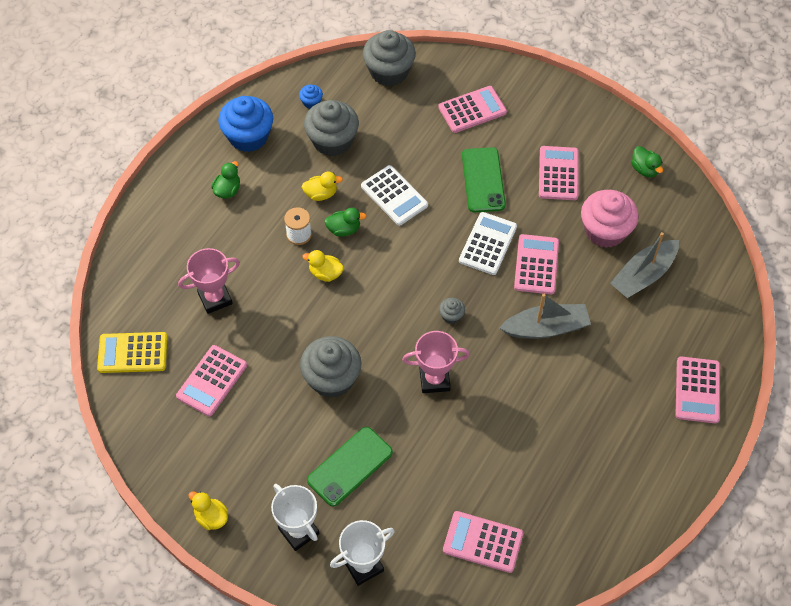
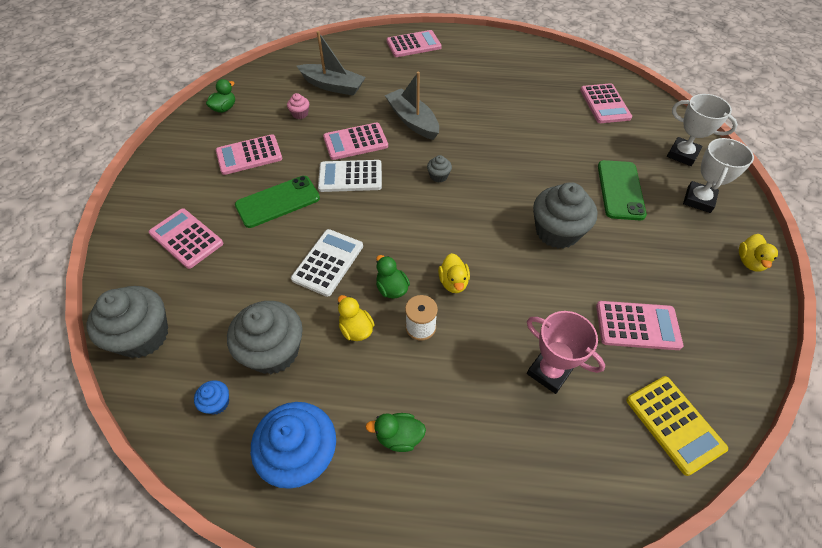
camera: 115 degrees left, 5 degrees down
green phone [307,427,393,507] -> green phone turned 75 degrees clockwise [598,160,647,220]
pink trophy [402,331,470,393] -> none
pink cupcake [581,190,639,248] -> pink cupcake [287,93,309,119], size x0.44

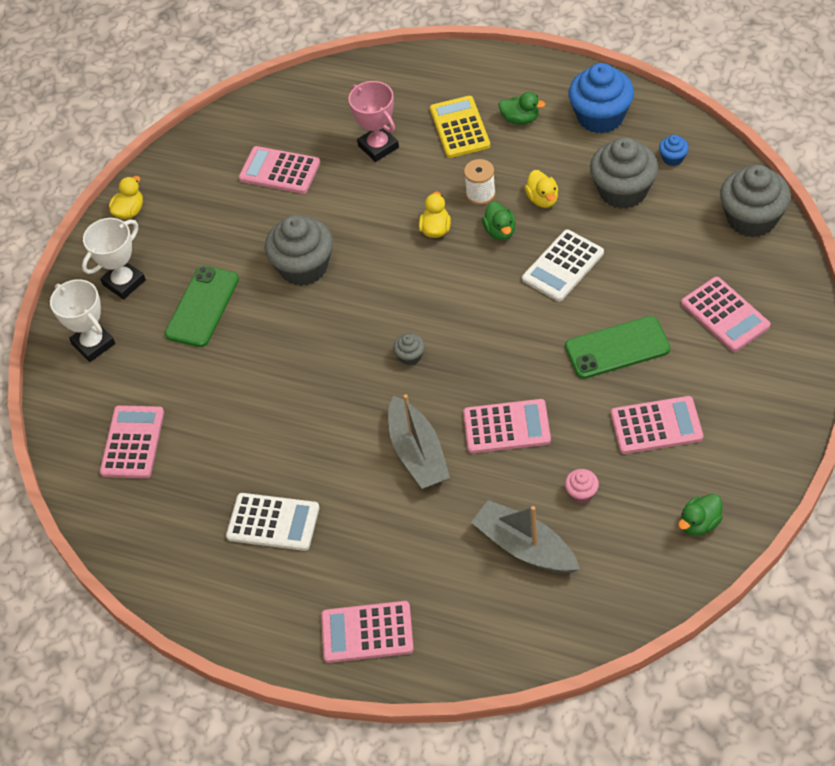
camera: 160 degrees left, 0 degrees up
white calculator [318,160,382,192] -> white calculator moved to [226,493,319,551]
yellow calculator [626,376,728,476] -> yellow calculator moved to [430,96,490,158]

